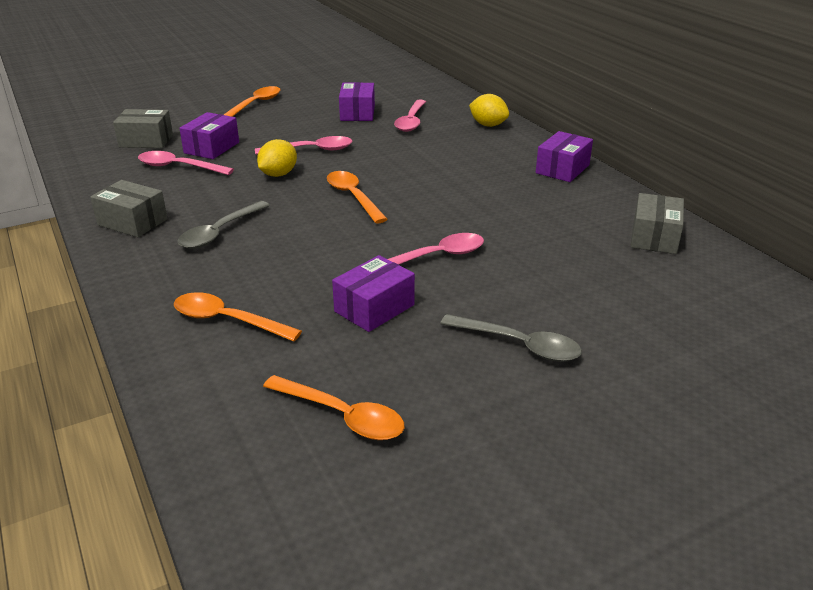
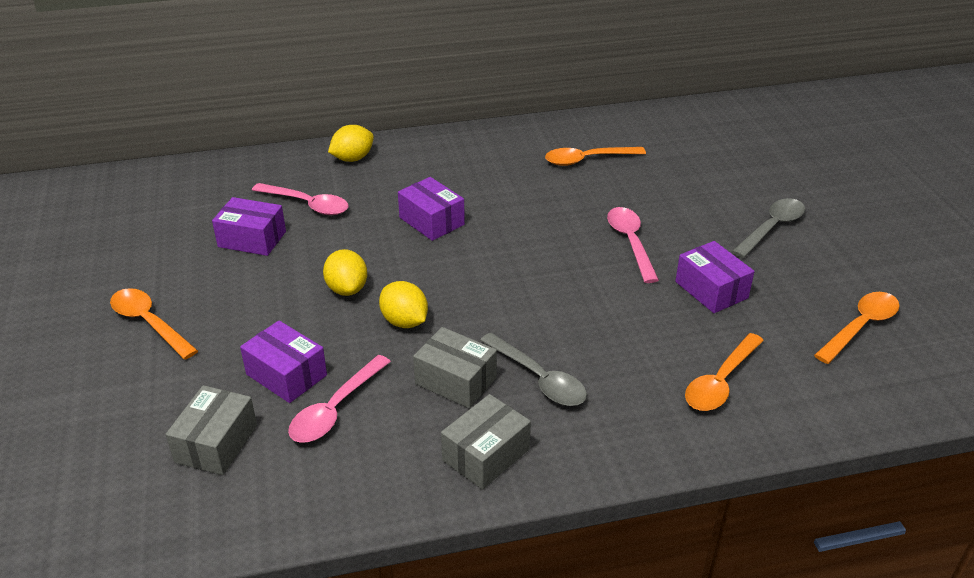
camera: 75 degrees left, 5 degrees up
pink spoon [255,136,352,155] -> yellow lemon [323,249,367,296]
orange spoon [327,171,388,224] -> orange spoon moved to [545,147,646,166]
purple box [536,131,593,182] -> purple box moved to [398,177,465,241]
grey box [631,193,684,254] -> grey box moved to [413,327,497,408]

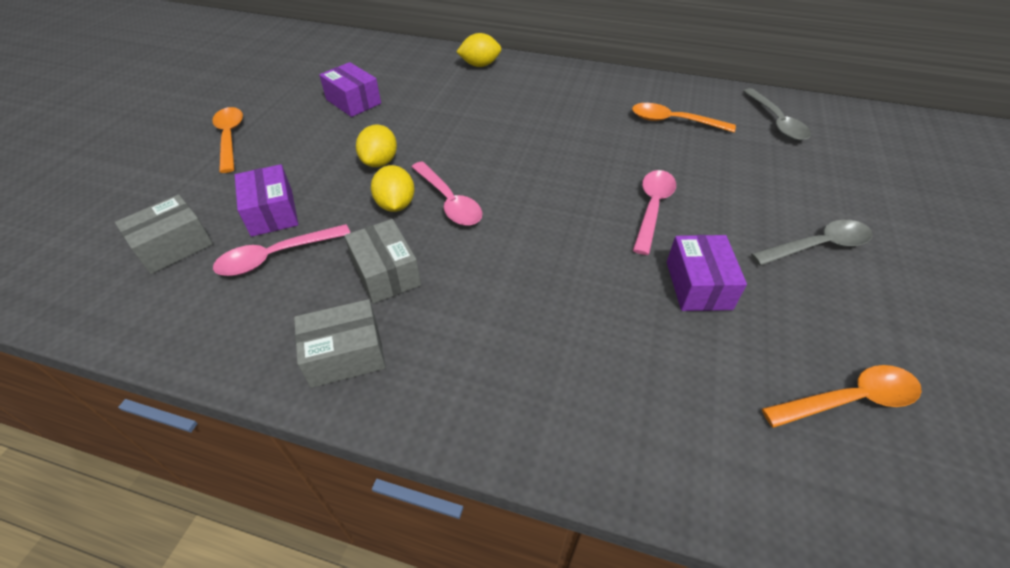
camera: 30 degrees right, 10 degrees up
pink spoon [252,183,349,215] -> pink spoon moved to [412,161,482,226]
purple box [398,177,465,241] -> none
grey spoon [480,333,587,406] -> grey spoon moved to [743,88,811,141]
orange spoon [685,333,764,411] -> none

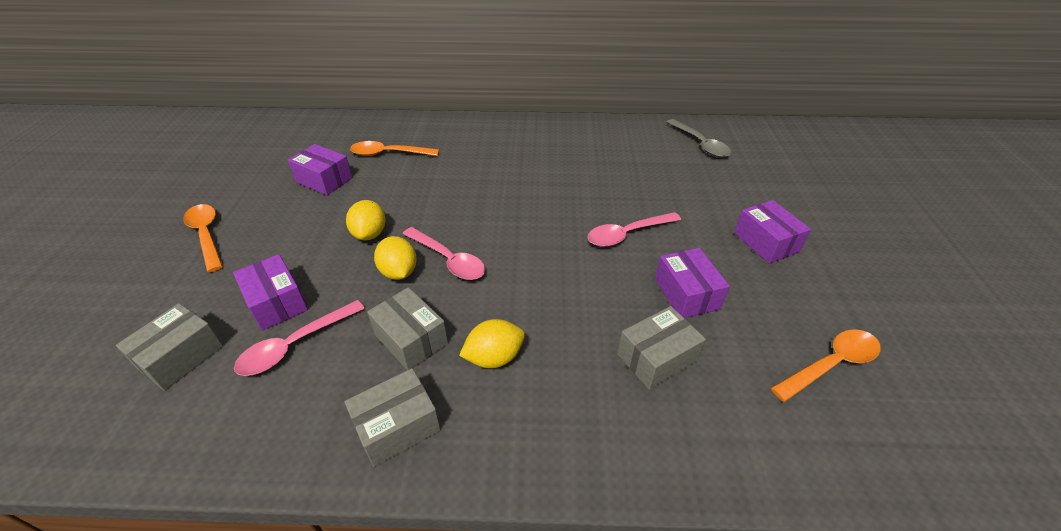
camera: 15 degrees left, 5 degrees down
yellow lemon [456,33,501,67] -> yellow lemon moved to [459,319,525,368]
orange spoon [632,103,736,132] -> orange spoon moved to [350,141,439,156]
pink spoon [633,170,676,255] -> pink spoon turned 120 degrees counterclockwise [587,212,681,247]
grey spoon [751,220,873,266] -> purple box [734,200,811,264]
none -> grey box [617,306,706,390]

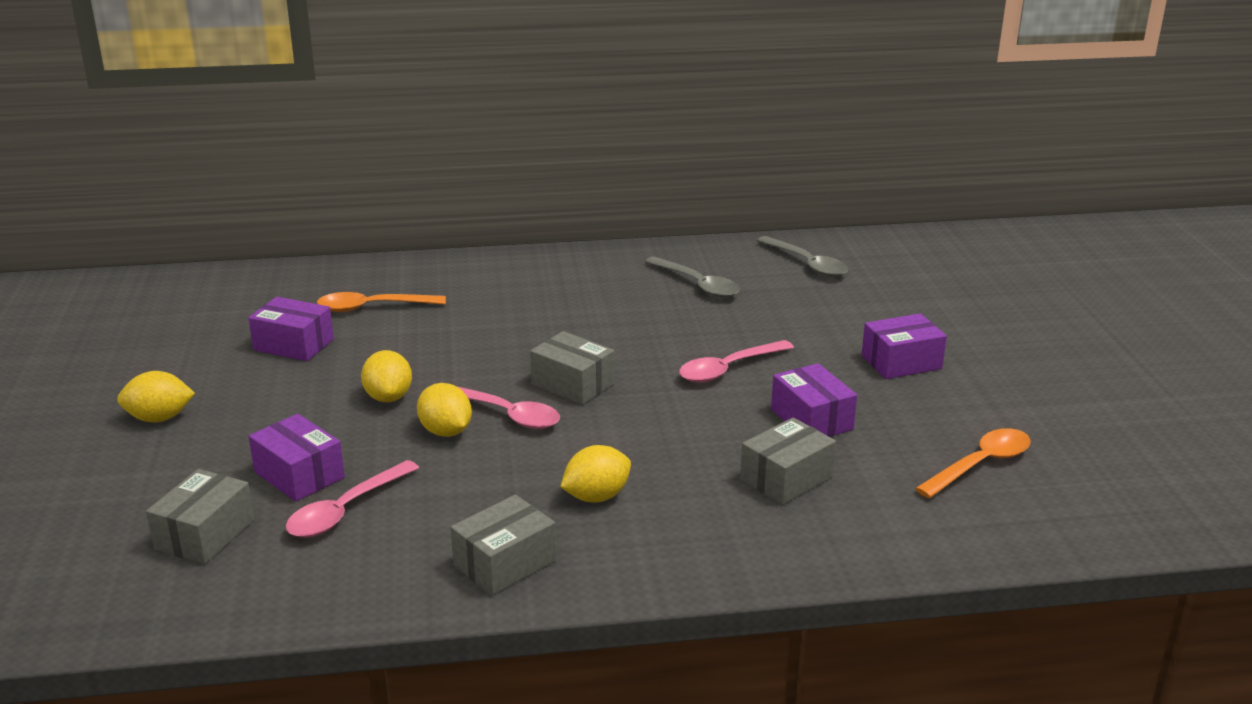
camera: 10 degrees left, 15 degrees down
orange spoon [184,204,223,272] -> yellow lemon [117,371,195,422]
grey box [367,287,448,370] -> grey box moved to [530,331,614,405]
purple box [734,200,811,264] -> purple box turned 75 degrees counterclockwise [862,313,947,379]
none -> grey spoon [645,257,740,298]

